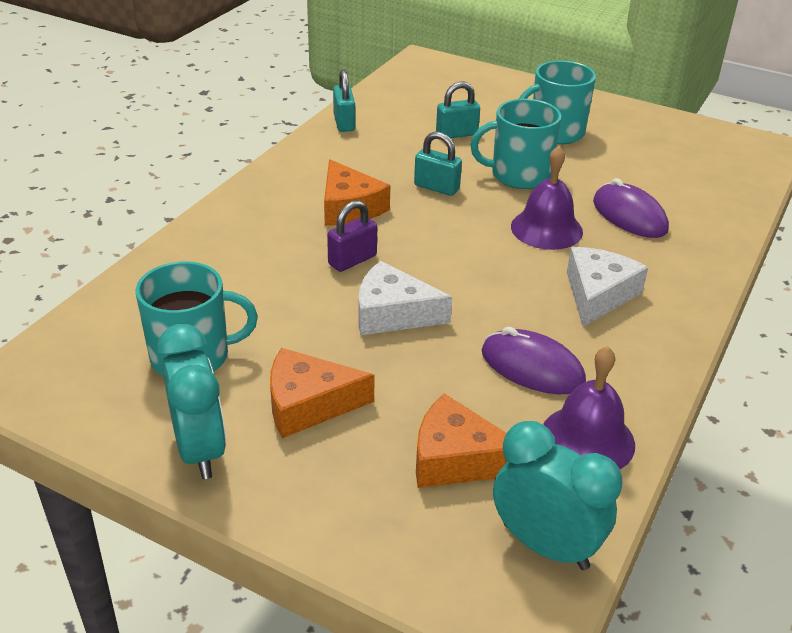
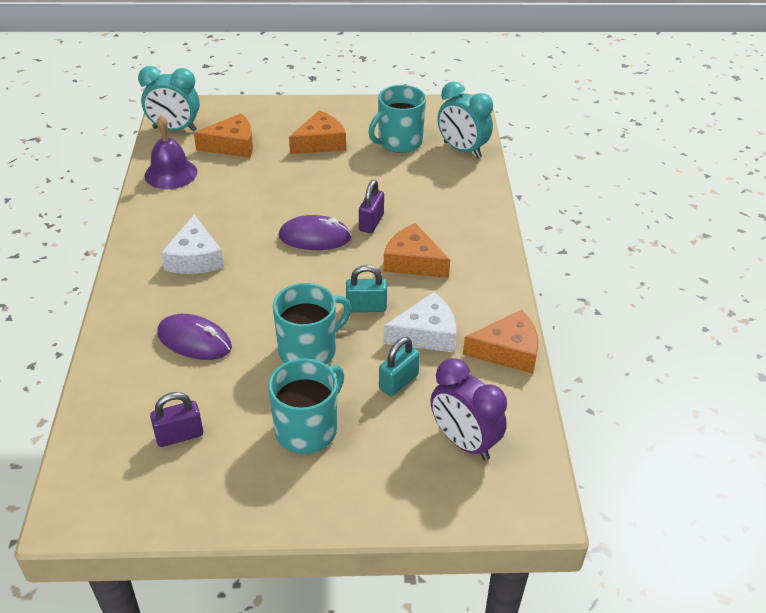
camera: 150 degrees right, 5 degrees up
turquoise clock [157,324,226,479] -> turquoise clock moved to [438,81,493,158]
turquoise padlock [333,69,355,132] -> orange cheese [463,310,538,374]
white cheese [358,261,452,335] -> white cheese moved to [383,292,456,352]
purple mouse [481,327,586,394] -> purple mouse moved to [279,215,351,250]
purple bell [511,146,583,250] -> none
none -> purple padlock [150,392,203,447]
none -> purple clock [431,358,507,460]

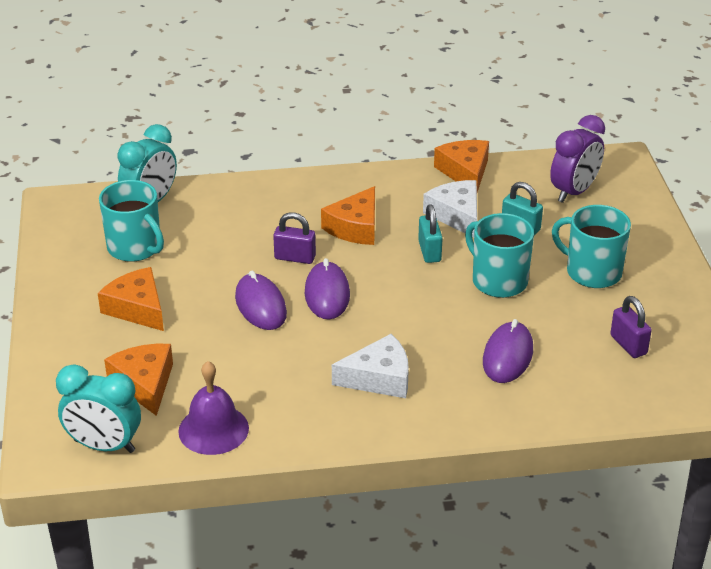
camera: 95 degrees left, 5 degrees down
turquoise clock [138,66,200,132] -> turquoise clock turned 105 degrees clockwise [56,364,141,453]
none -> purple mouse [235,271,287,330]

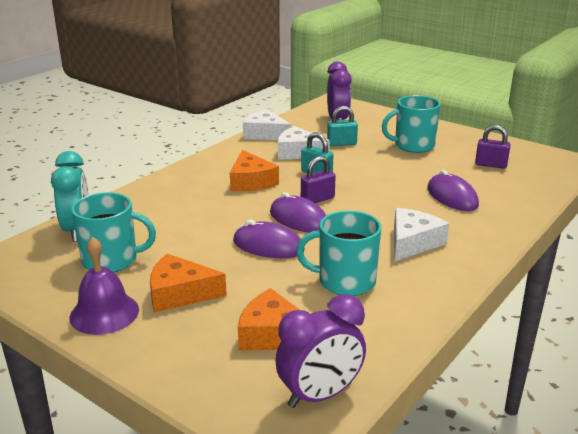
camera: 45 degrees left, 10 degrees down
turquoise clock [56,364,141,453] -> purple clock [275,294,366,408]
purple bell [178,361,249,455] -> purple bell moved to [69,237,139,335]
purple padlock [273,212,316,264] -> purple padlock moved to [301,156,336,203]
orange cheese [434,140,489,192] -> white cheese [243,109,292,140]
turquoise mug [465,213,534,298] -> turquoise mug moved to [296,211,382,296]

